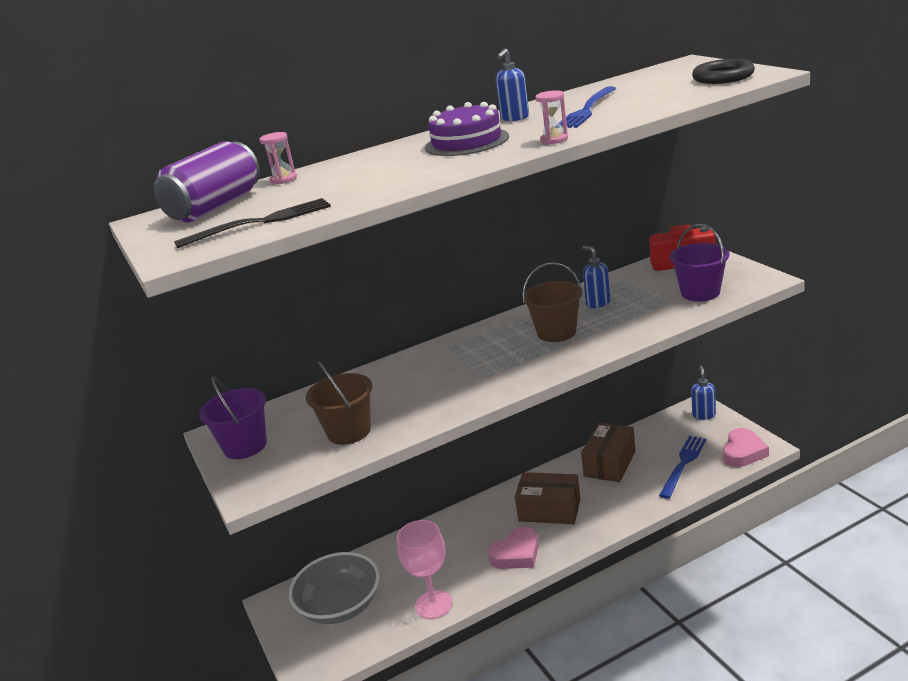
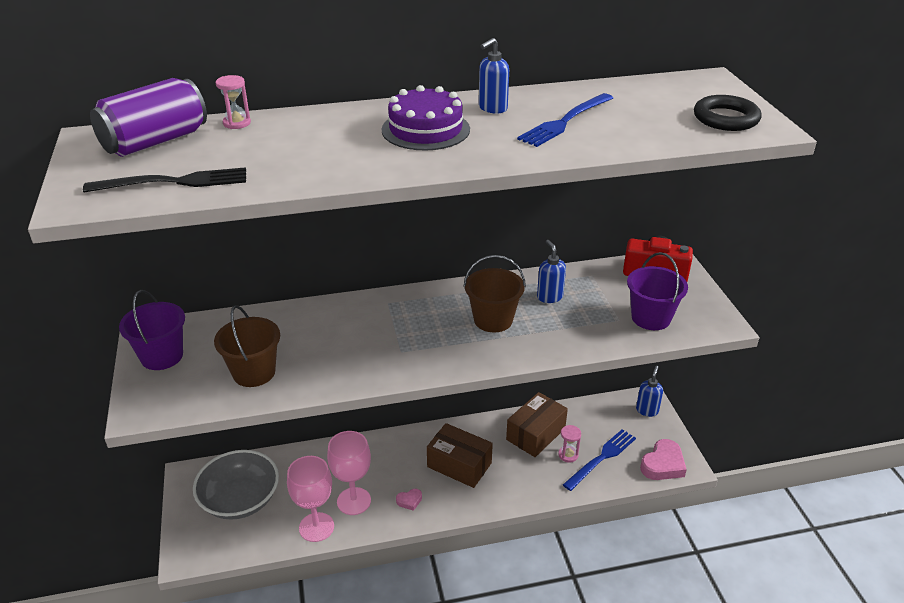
camera: 10 degrees right, 10 degrees up
pink heart [488,527,539,569] -> pink heart [396,489,422,511], size x0.51
pink hourglass [535,90,568,144] -> pink hourglass moved to [558,425,581,463]
none -> pink goblet [327,431,371,515]

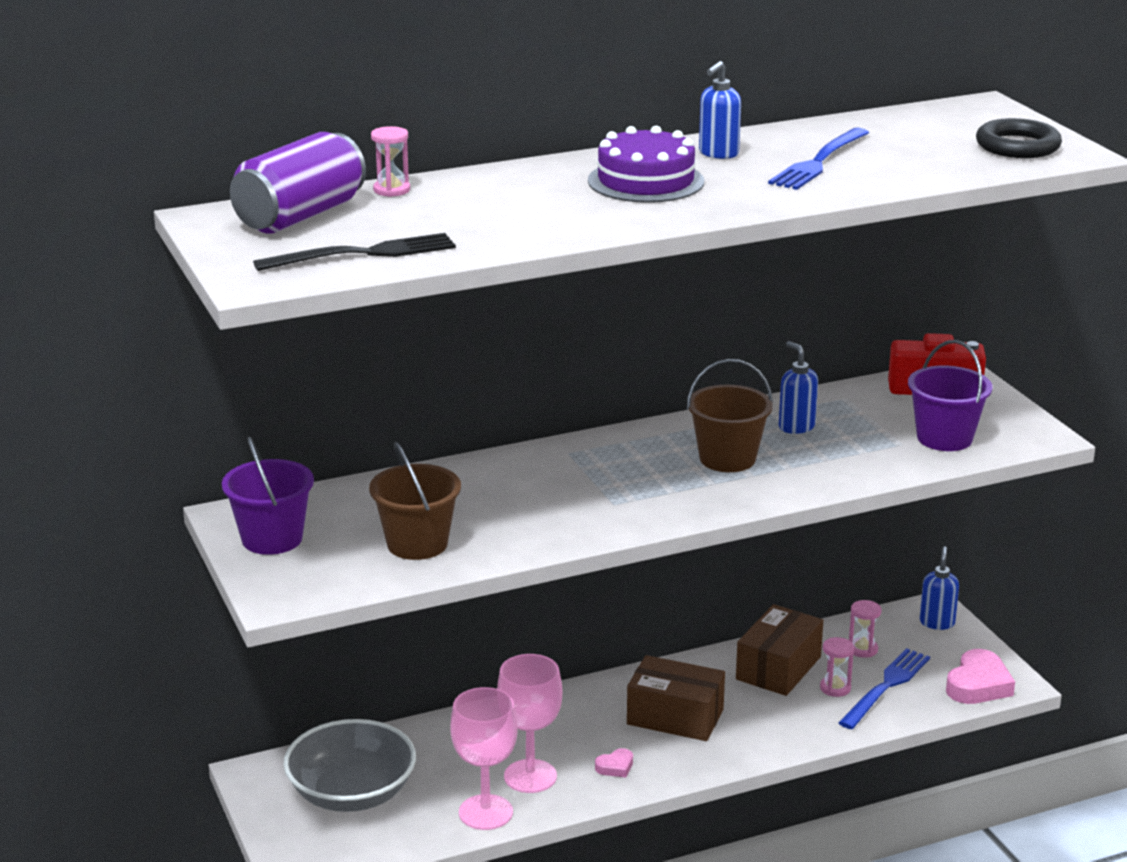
camera: 10 degrees left, 10 degrees down
none -> pink hourglass [849,600,882,658]

